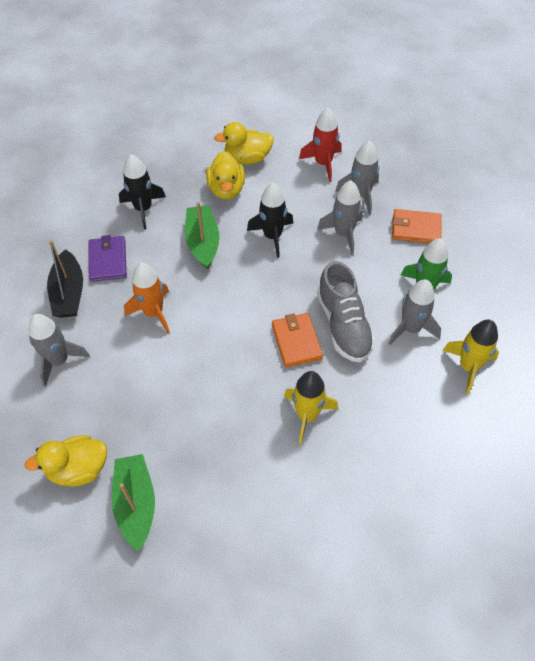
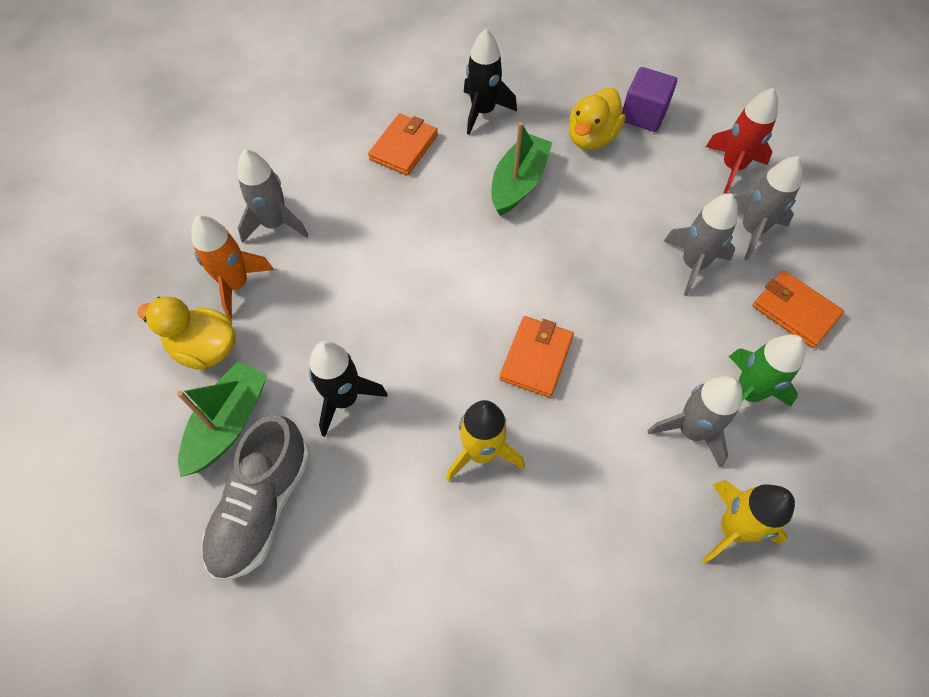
camera: 35 degrees right, 5 degrees up
black boat [47,240,83,318] -> none
purple wallet [89,235,127,282] -> orange wallet [368,114,438,175]
orange rocket [124,263,170,334] -> orange rocket moved to [192,215,274,319]
yellow duck [214,122,274,164] -> purple cube [622,67,677,132]
black rocket [247,183,293,258] -> black rocket moved to [309,341,388,437]
grey shoe [317,261,375,362] -> grey shoe moved to [201,415,310,580]

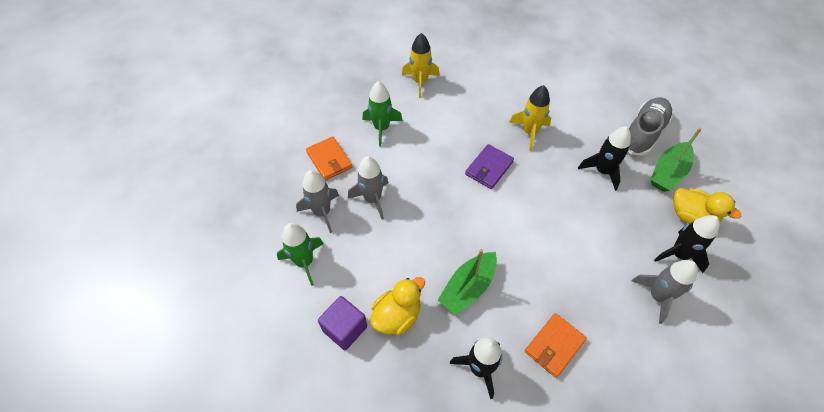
camera: 165 degrees left, 5 degrees down
orange rocket [192,215,274,319] -> black rocket [654,215,720,273]
orange wallet [500,316,574,398] -> purple wallet [465,144,514,189]
grey rocket [648,376,742,468] -> none
red rocket [706,88,778,194] -> green rocket [277,223,324,286]

